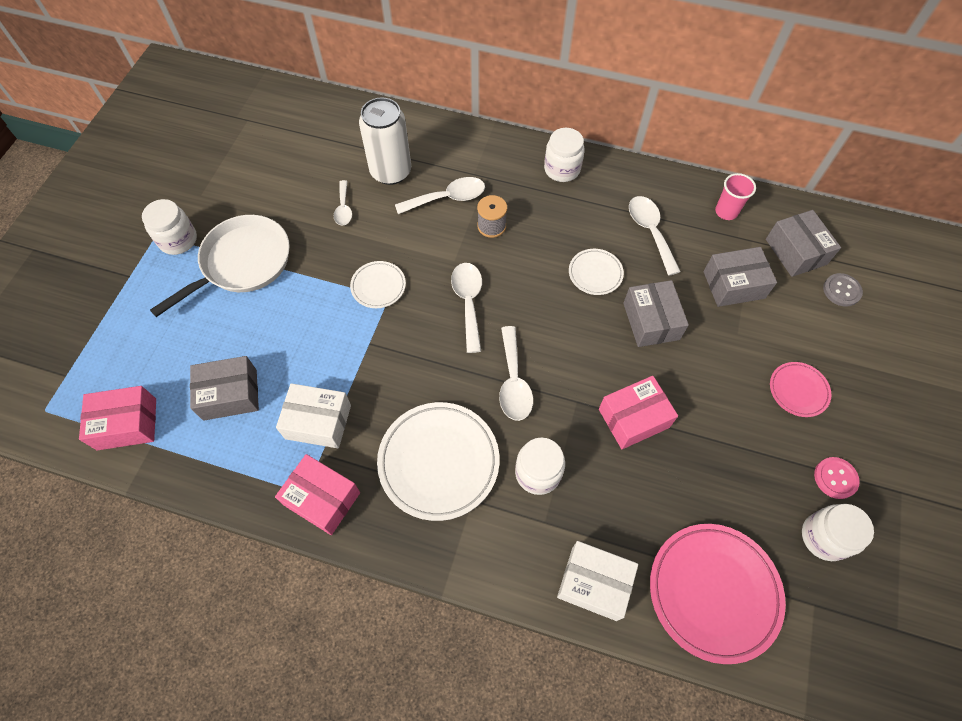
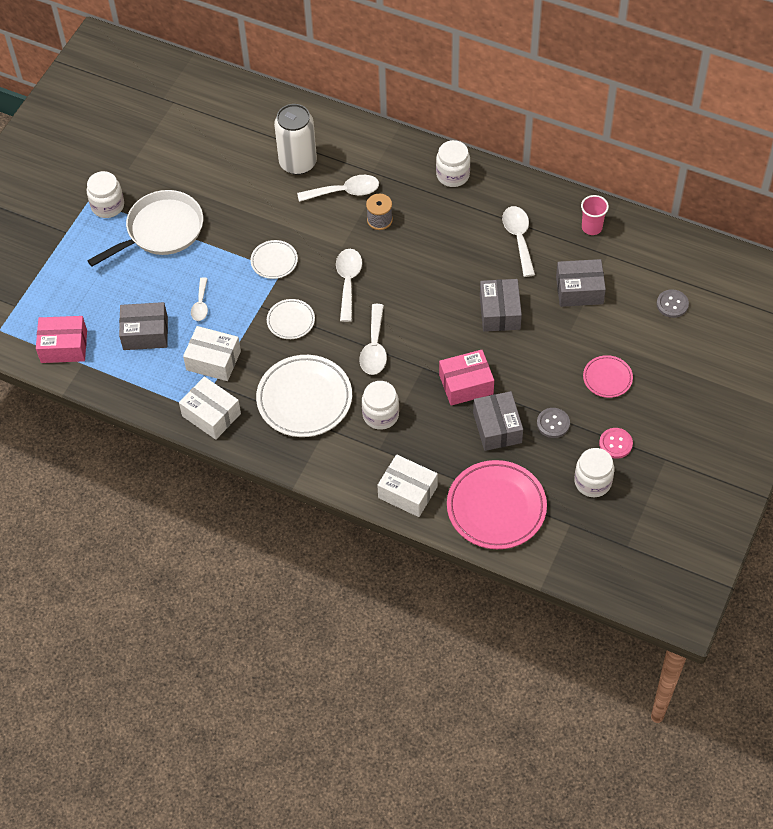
camera: 10 degrees right, 5 degrees down
pink box [275,454,360,535] -> white box [179,377,241,440]
white spoon [334,180,352,226] -> white spoon moved to [191,277,208,321]
white plate [569,249,624,295] -> white plate moved to [267,299,315,339]
grey box [766,210,841,277] -> grey box moved to [473,391,523,451]
none -> grey button [537,408,570,438]

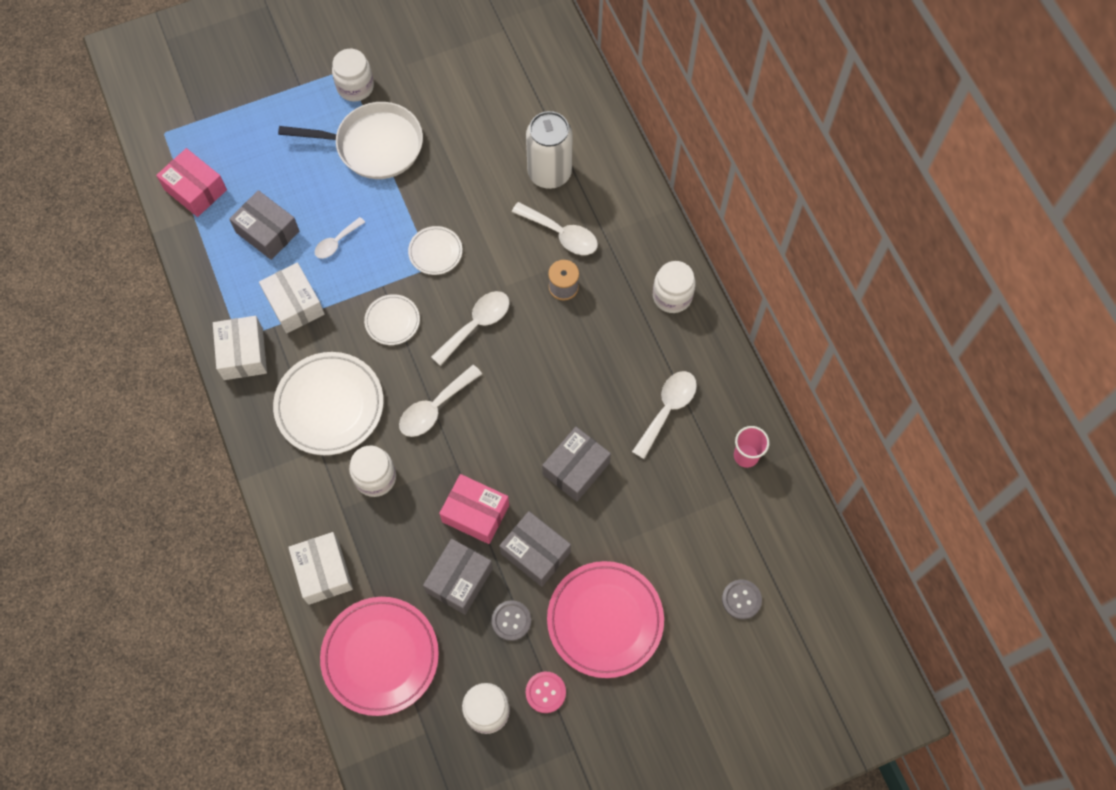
camera: 40 degrees right, 10 degrees up
grey box [556,259,606,307] -> grey box moved to [499,511,571,587]
pink plate [583,355,633,398] -> pink plate [547,561,664,678], size x1.93

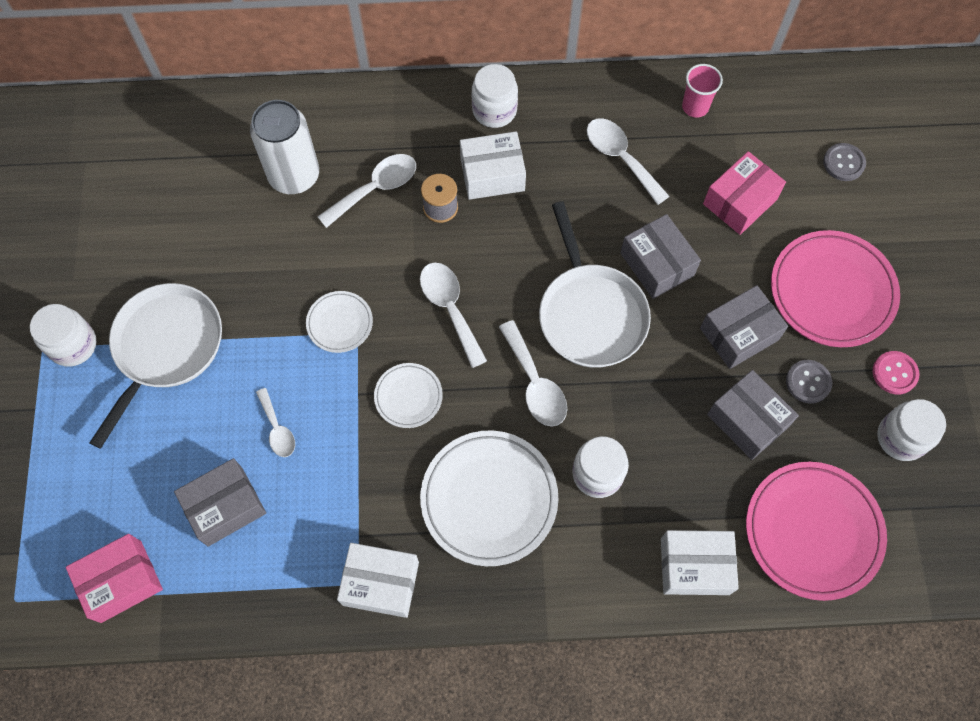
camera: 70 degrees left, 0 degrees up
white box [259,263,325,334] -> white box moved to [460,131,526,200]
pink box [439,474,509,544] -> pink box moved to [703,151,786,235]
none -> white pan [539,201,651,368]

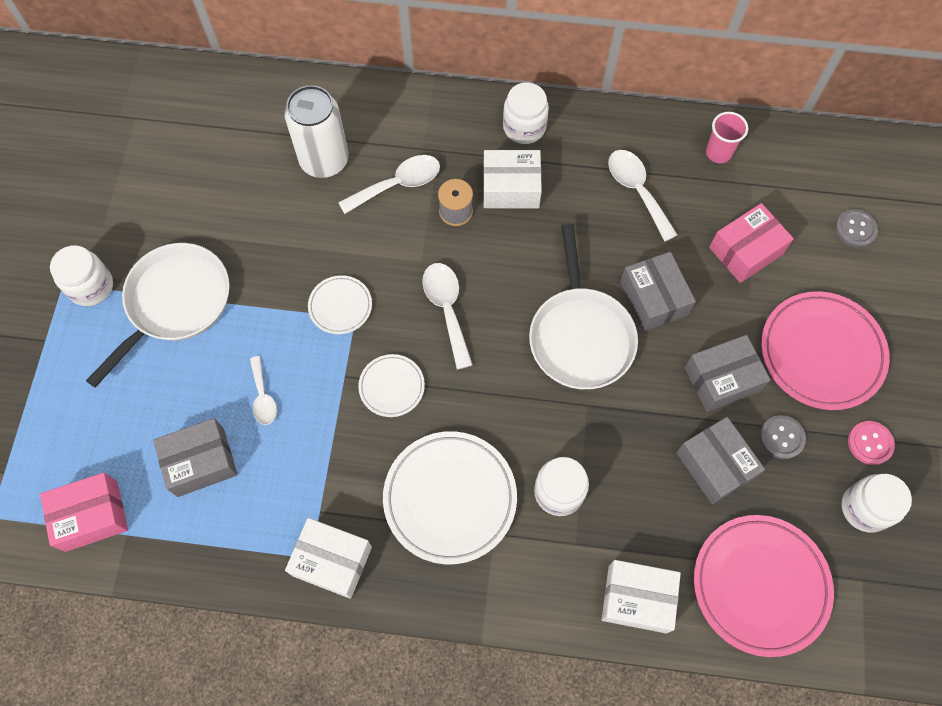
camera: 10 degrees right, 0 degrees up
white spoon [499,320,567,427] -> none

